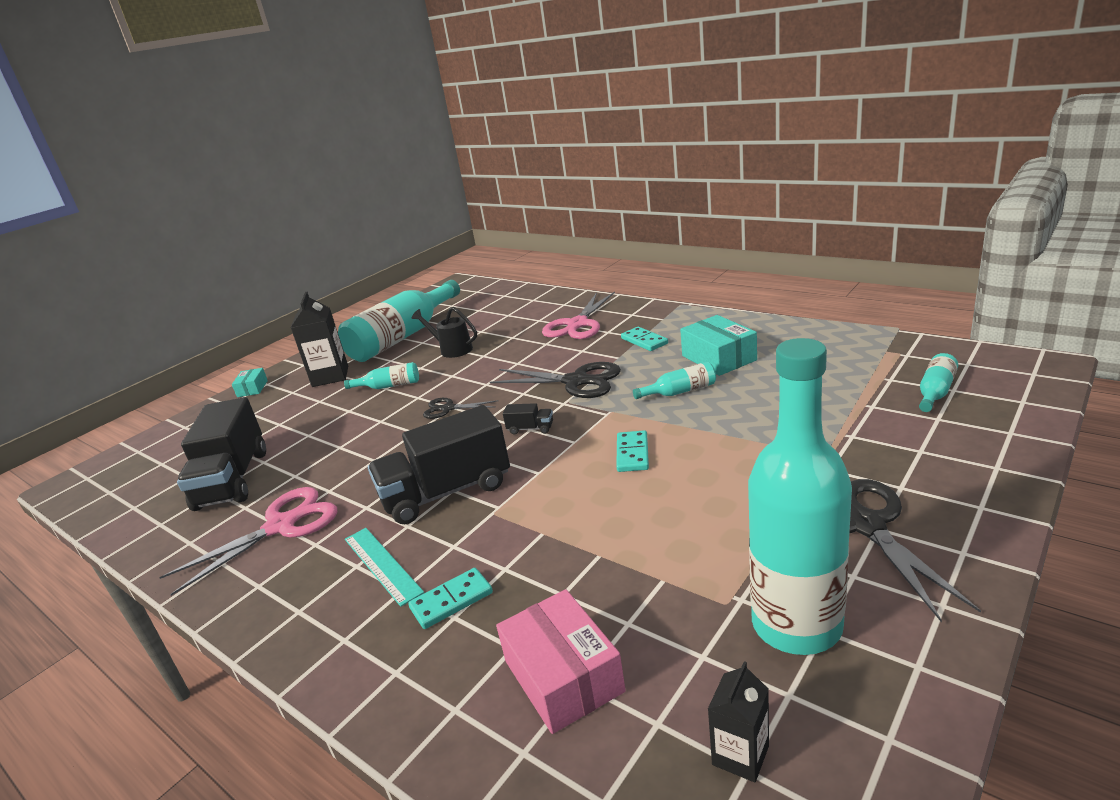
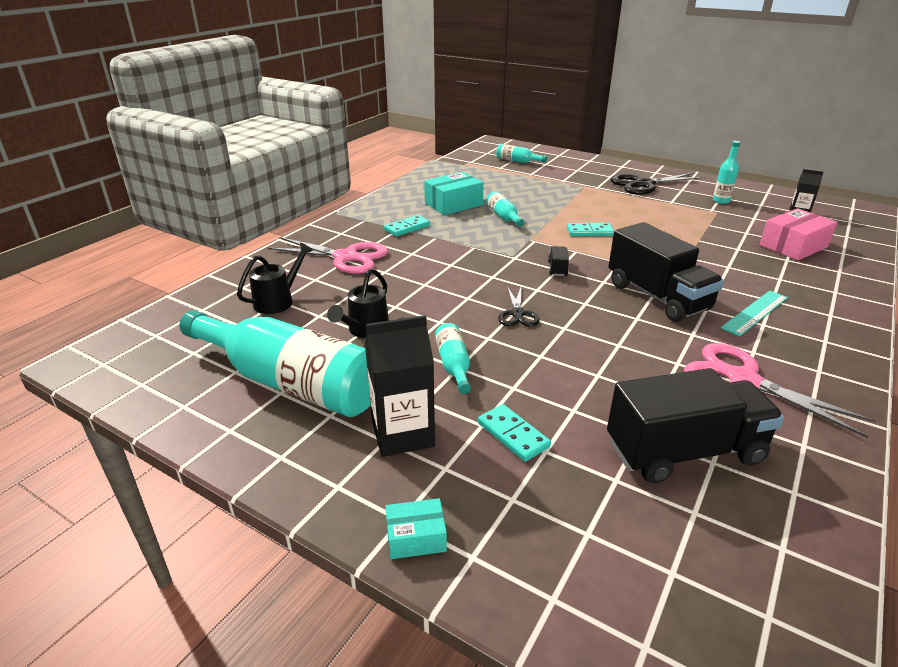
camera: 100 degrees left, 5 degrees up
turquoise domino [408,568,493,629] -> turquoise domino moved to [478,404,551,462]
black scissors [490,362,621,398] -> none
turquoise bottle [748,338,852,655] -> turquoise bottle [713,141,740,204], size x0.43
none -> black watering can [237,243,313,314]

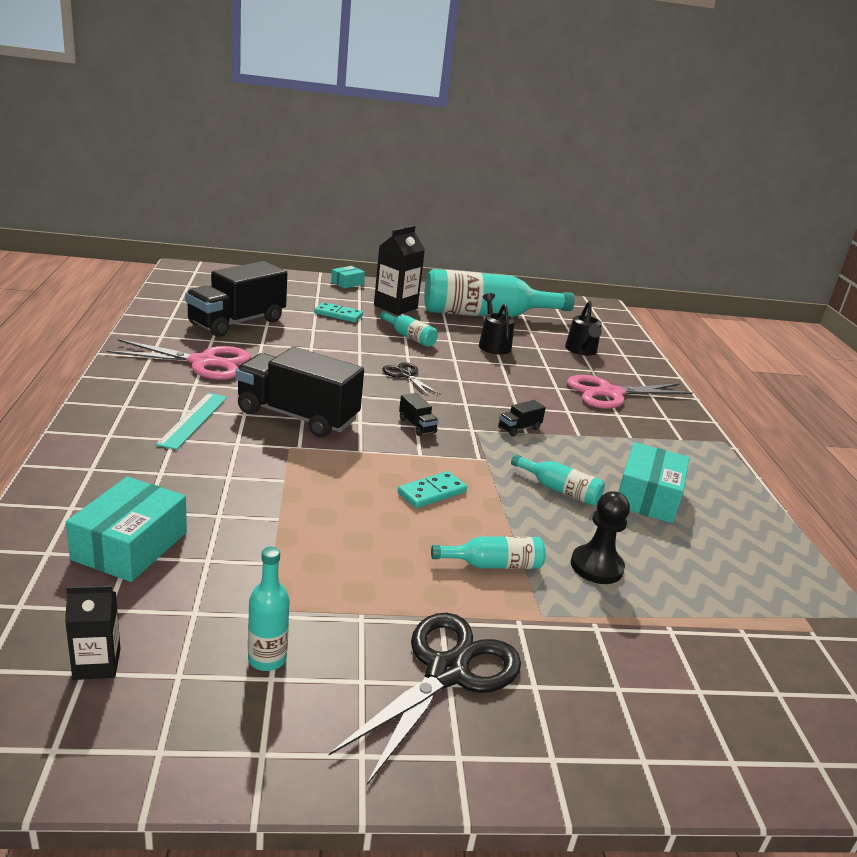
camera: 140 degrees right, 5 degrees down
turquoise domino [384,215,430,237] -> none
turquoise bottle [496,144,547,163] -> turquoise bottle moved to [431,536,545,569]
pink box [759,208,837,261] -> turquoise box [66,477,187,582]
none -> black truck [498,400,546,437]
none -> black pawn [571,491,630,584]

